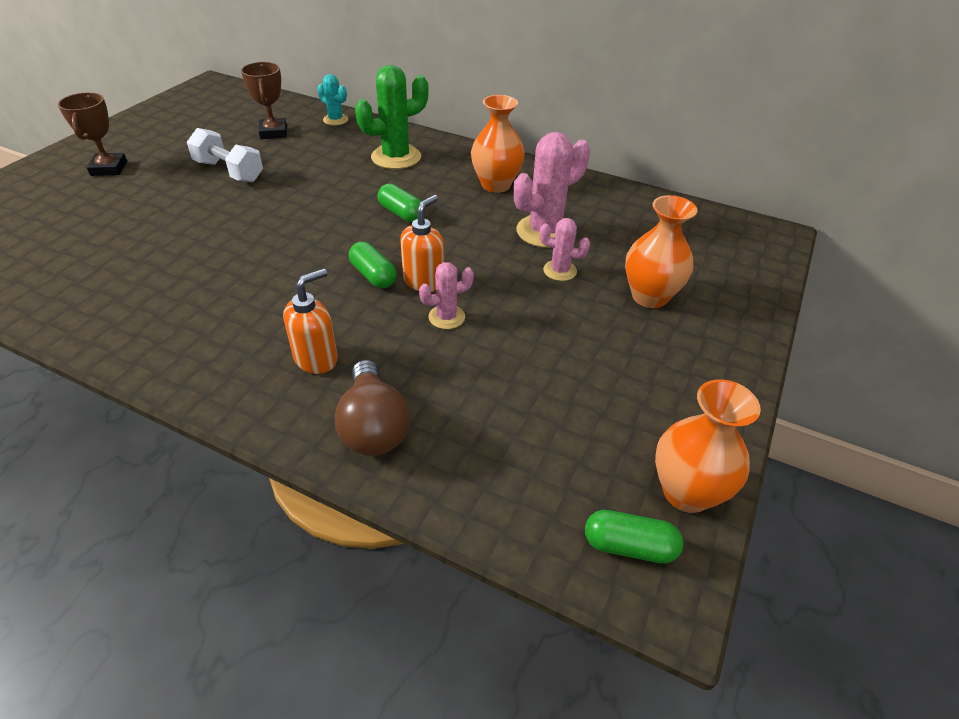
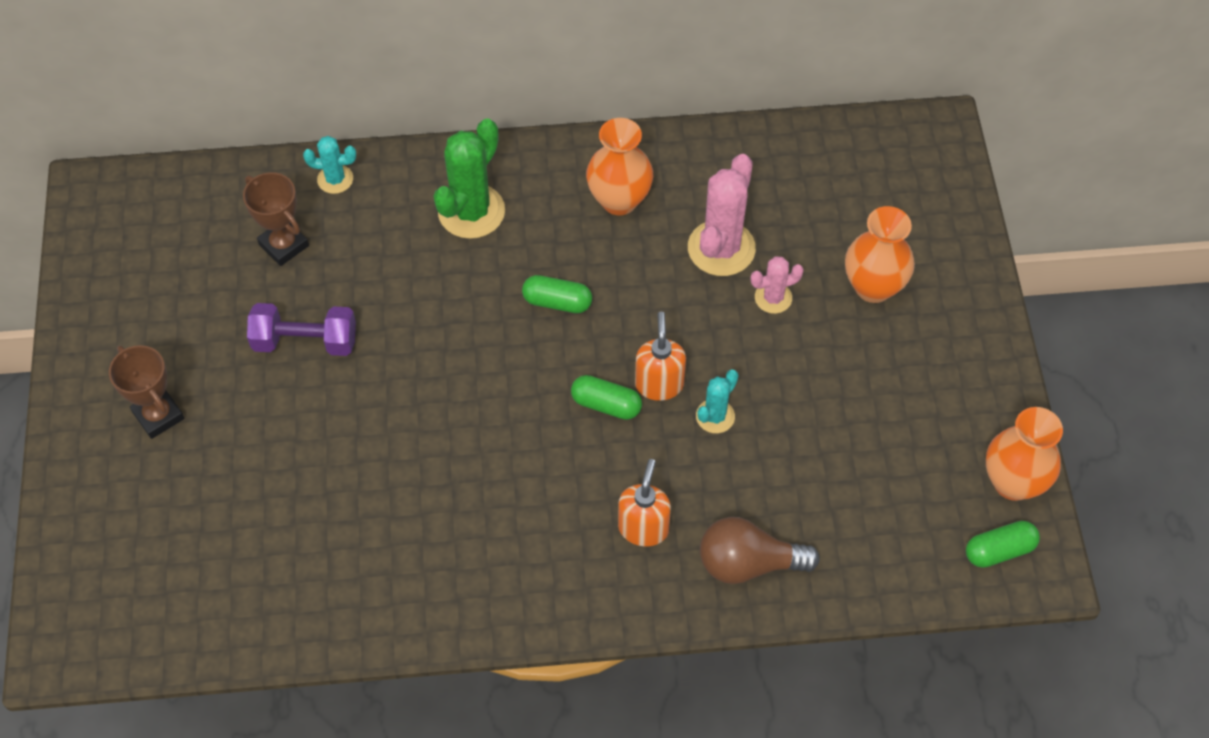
camera: 30 degrees left, 15 degrees up
white dumbbell [187,128,263,182] -> purple dumbbell [247,303,356,356]
brown light bulb [334,360,410,456] -> brown light bulb turned 135 degrees clockwise [700,517,820,584]
pink cactus [419,262,474,329] -> turquoise cactus [696,370,738,433]

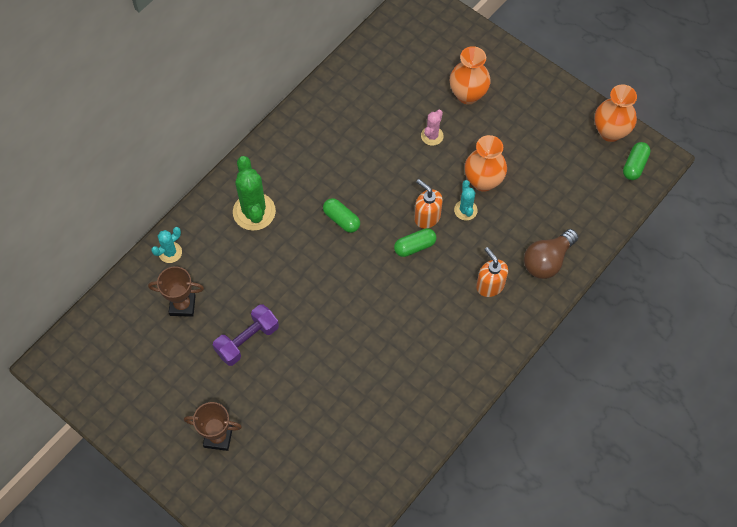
camera: 45 degrees left, 5 degrees up
green capsule [522,275,592,313] -> green capsule turned 75 degrees clockwise [323,198,360,233]
orange vase [586,118,653,215] -> orange vase moved to [465,135,507,192]
pink cactus [688,154,756,276] -> none

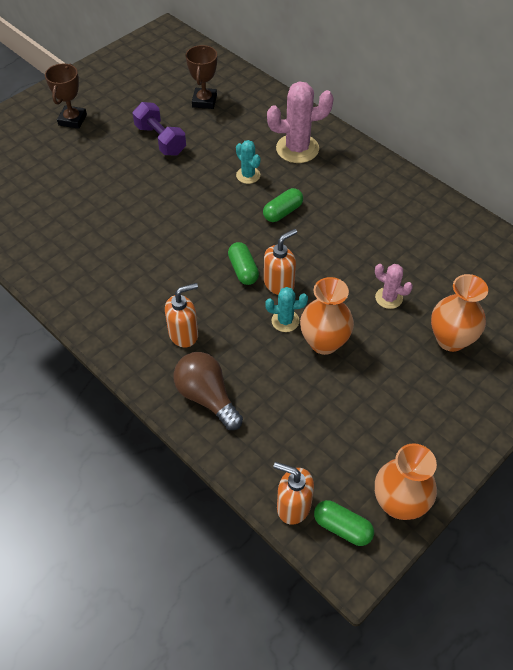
camera: 95 degrees right, 10 degrees down
turquoise cactus [151,227,182,263] -> turquoise cactus moved to [236,140,260,184]
green cactus [233,156,276,231] -> pink cactus [267,81,334,163]
none -> orange soap dispenser [273,462,314,525]

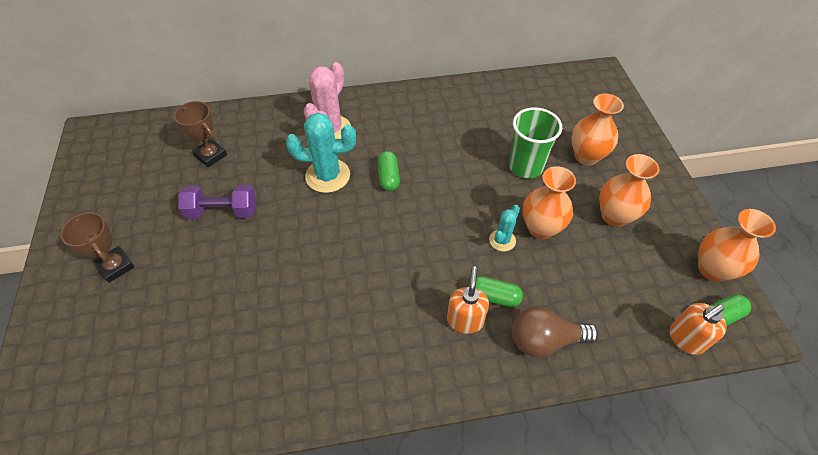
camera: 55 degrees left, 0 degrees up
green capsule [228,242,259,285] -> green capsule moved to [469,276,523,307]
turquoise cactus [236,140,260,184] -> turquoise cactus [286,113,356,193], size x1.83
orange soap dispenser [264,229,297,295] -> none
pink cactus [375,264,413,309] -> green cup [509,107,562,178]
none -> orange vase [599,154,659,227]

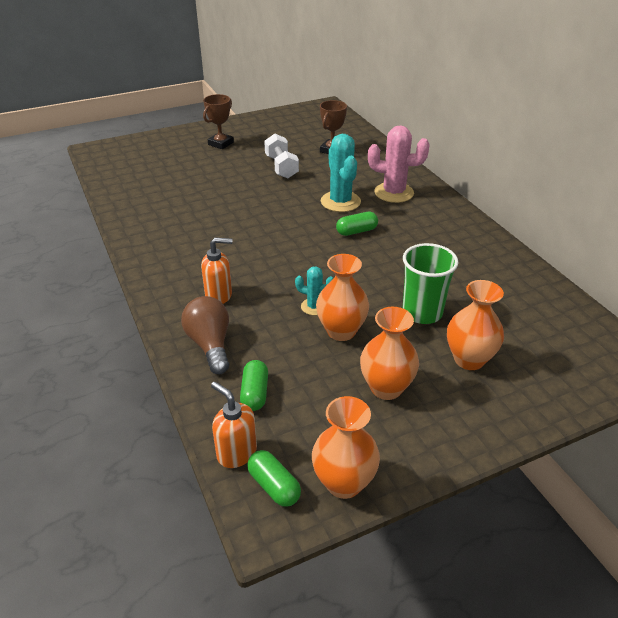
camera: 75 degrees right, 15 degrees down
purple dumbbell [178,185,256,219] -> white dumbbell [264,134,299,178]
green capsule [469,276,523,307] -> green capsule moved to [240,360,268,411]

